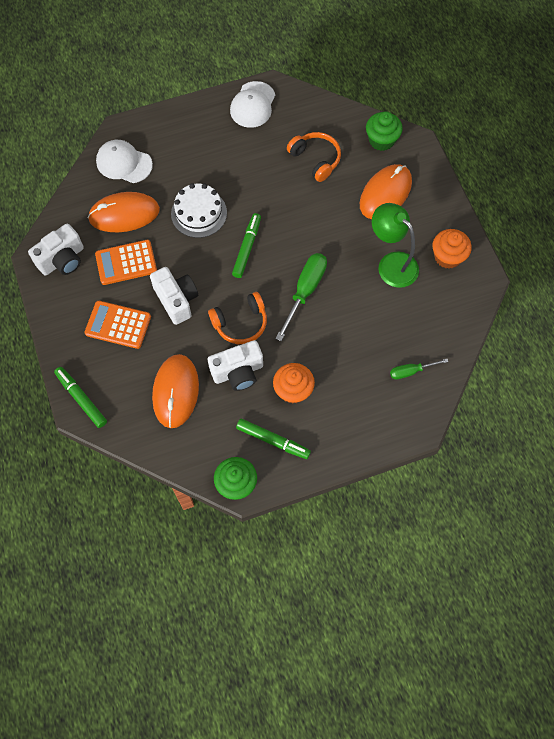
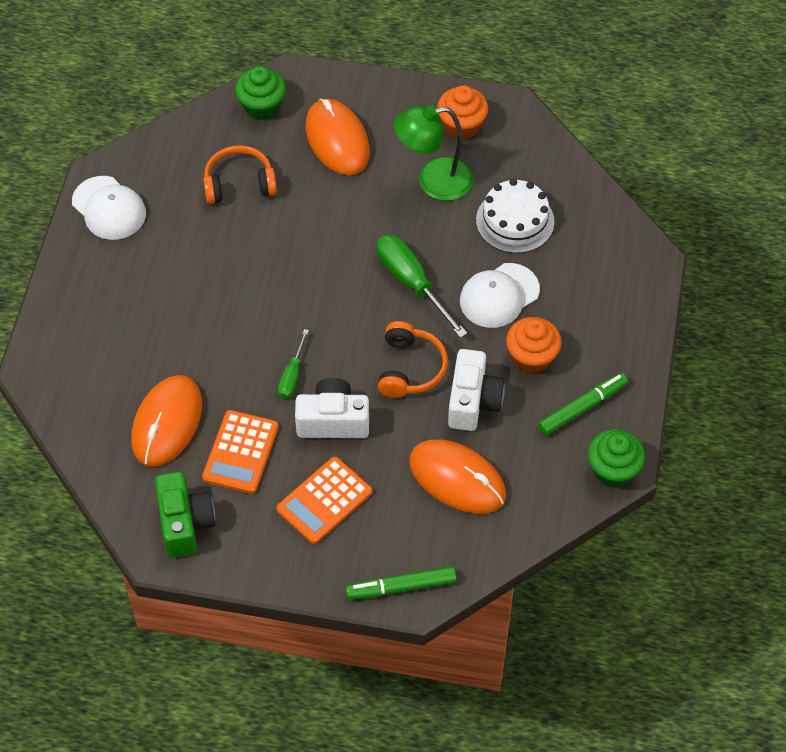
camera: 60 degrees left, 10 degrees down
white camera [28,224,84,276] -> green camera [155,472,216,558]
white cap [96,140,153,183] -> white cap moved to [460,263,540,328]
white cake [171,183,227,238] -> white cake moved to [476,179,555,253]
green marker [232,213,261,278] -> none
green screwdriver [390,359,448,380] -> green screwdriver moved to [278,329,309,399]

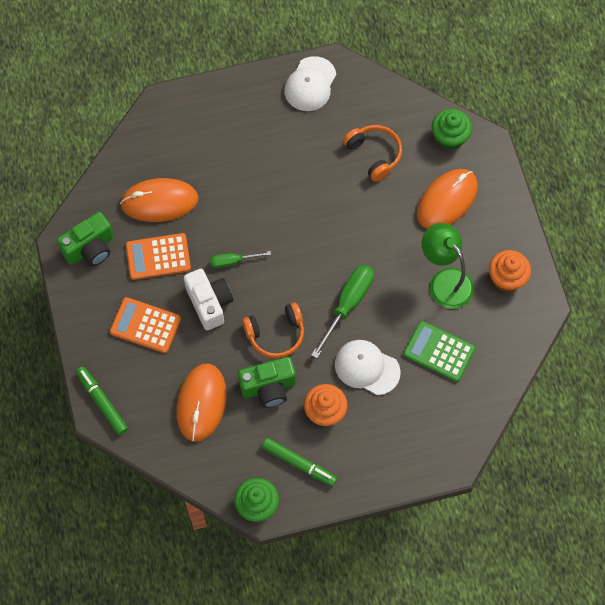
camera: 65 degrees right, 10 degrees up
white camera [448,349,505,431] -> green camera [238,357,296,408]
white cake [476,179,555,253] -> green calculator [403,321,476,382]

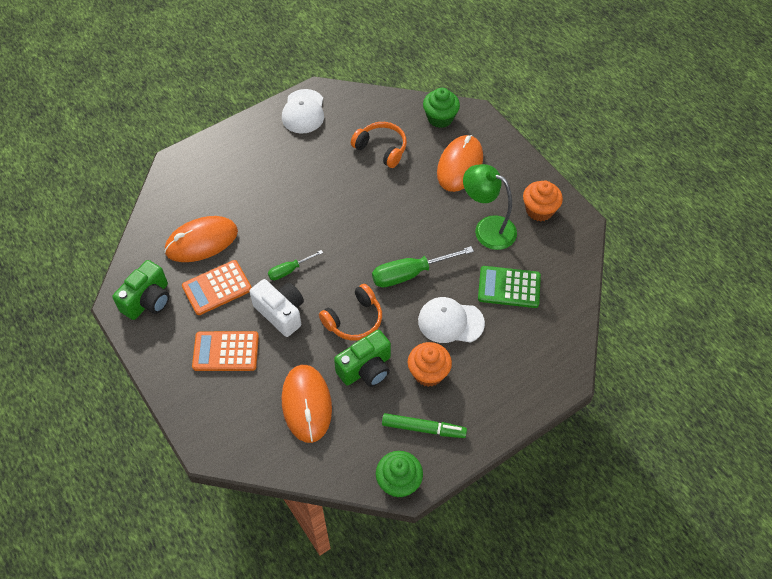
camera: 20 degrees left, 10 degrees down
green marker [76,367,128,435] -> none
green screwdriver [311,265,374,358] -> green screwdriver turned 120 degrees counterclockwise [372,246,474,288]

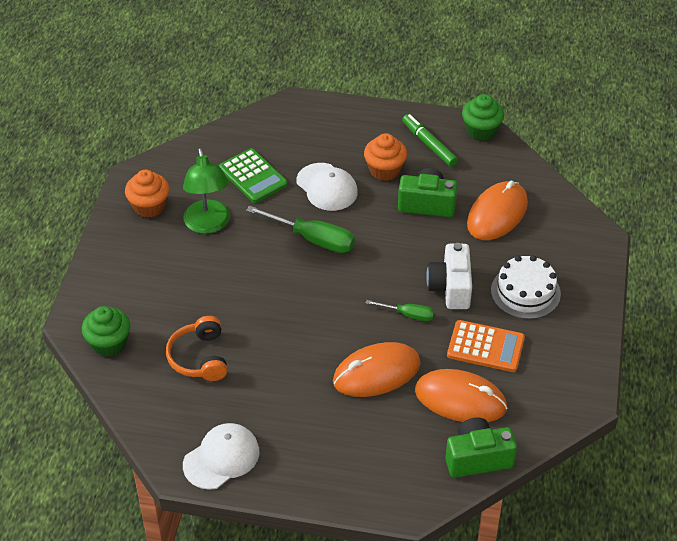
camera: 135 degrees left, 10 degrees down
green camera [112,260,169,320] -> green camera moved to [445,417,517,478]
orange calculator [192,331,259,371] -> white cake [491,255,561,319]
orange headphones [319,284,382,341] -> none
orange mouse [437,135,483,192] -> orange mouse moved to [333,342,421,397]

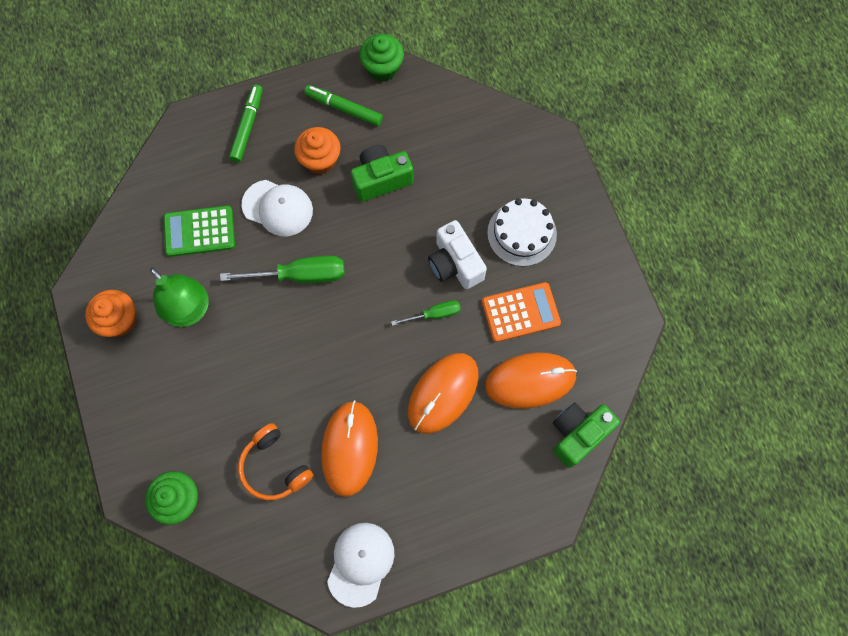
camera: 30 degrees left, 25 degrees up
green calculator [219,148,288,203] -> green calculator turned 150 degrees clockwise [164,205,235,257]
orange mouse [467,181,528,240] -> orange mouse moved to [321,400,378,497]
none -> green marker [229,84,263,162]

